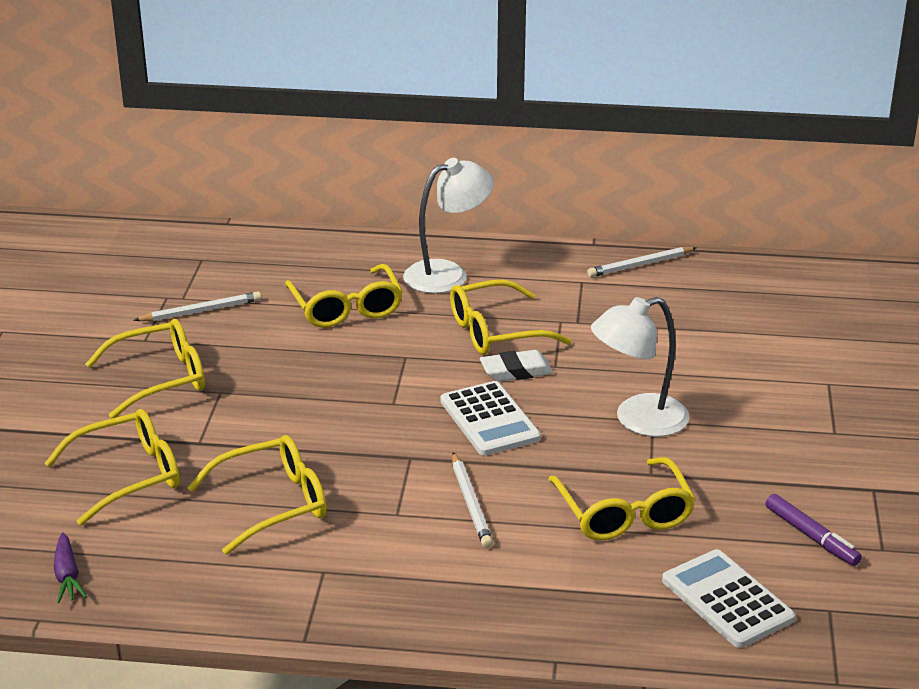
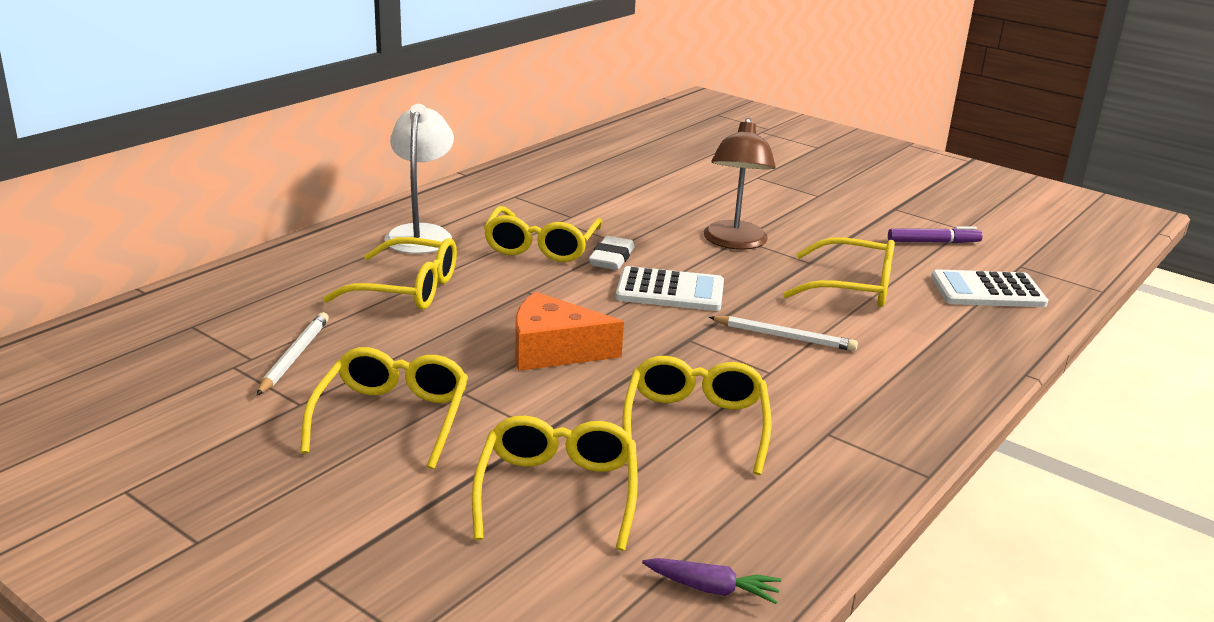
camera: 60 degrees left, 5 degrees down
white pencil [587,247,696,277] -> none
white lamp [591,297,689,437] -> brown lamp [704,118,776,250]
none -> orange cheese [515,292,624,371]

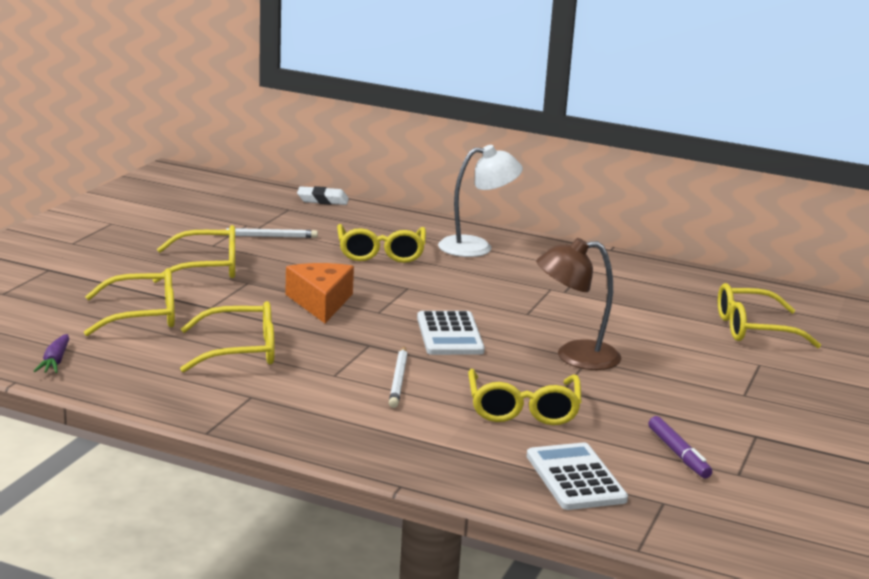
camera: 75 degrees right, 5 degrees down
yellow glasses [484,206,602,262] -> yellow glasses moved to [718,283,821,348]
white eraser [589,236,634,270] -> white eraser moved to [297,186,349,205]

